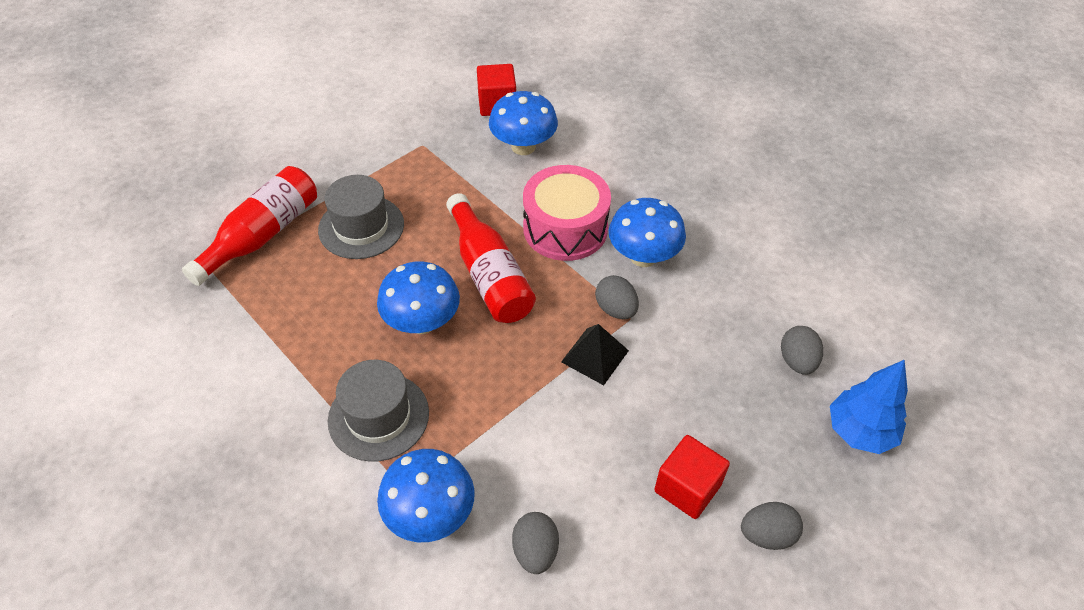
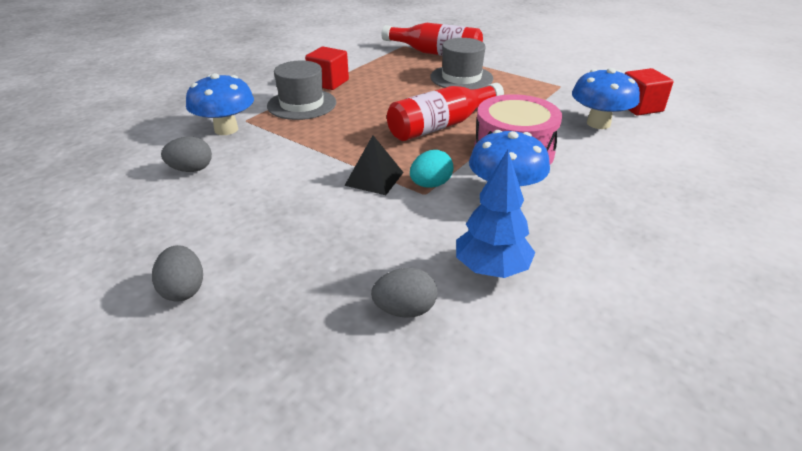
camera: 80 degrees right, 15 degrees down
blue mushroom [377,262,460,334] -> none
grey egg [595,275,639,319] -> turquoise egg [410,150,453,188]
red cube [654,435,730,519] -> red cube moved to [305,47,349,90]
blue tree [830,359,908,454] -> blue tree moved to [456,150,535,278]

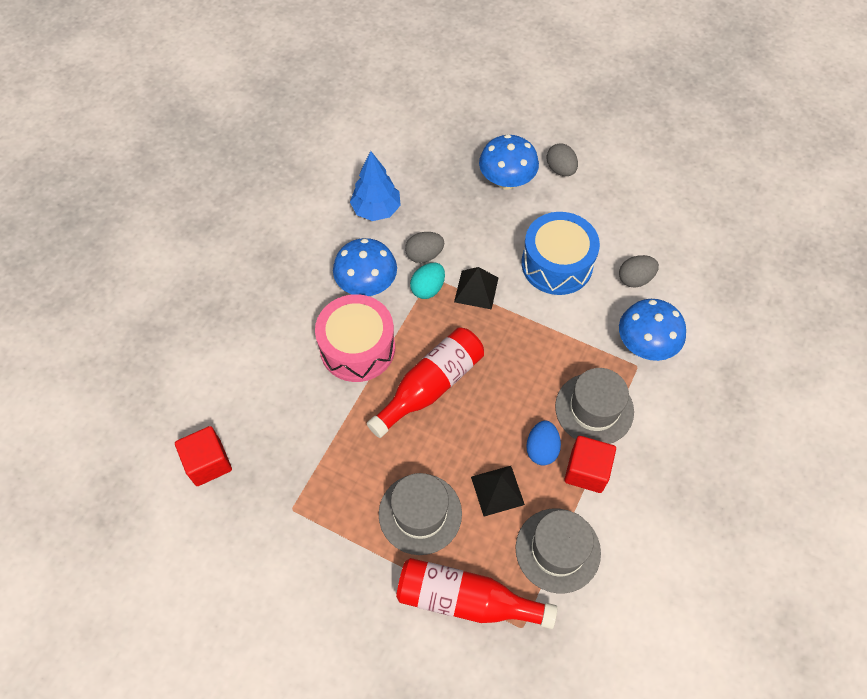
camera: 170 degrees right, 25 degrees up
grey egg [371,268,437,318] -> grey egg moved to [405,232,444,263]
blue mushroom [572,68,640,129] -> blue mushroom moved to [479,134,539,189]
none -> black pyramid [471,466,525,516]
none -> grey hat [515,509,601,593]
none -> blue drum [521,212,600,295]
none -> blue egg [526,420,561,465]

